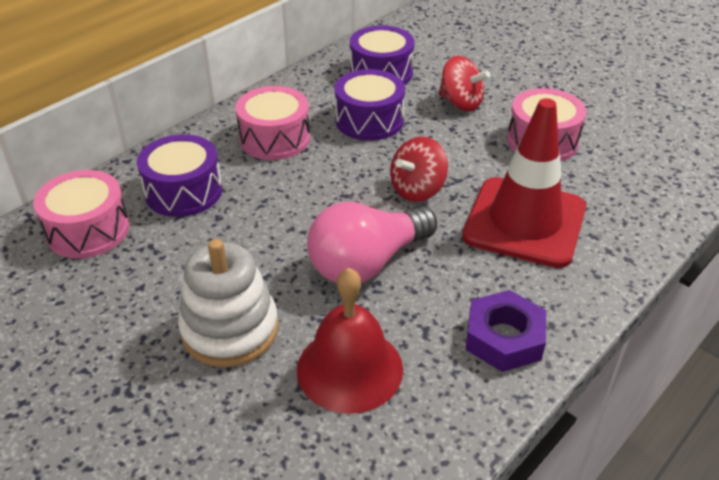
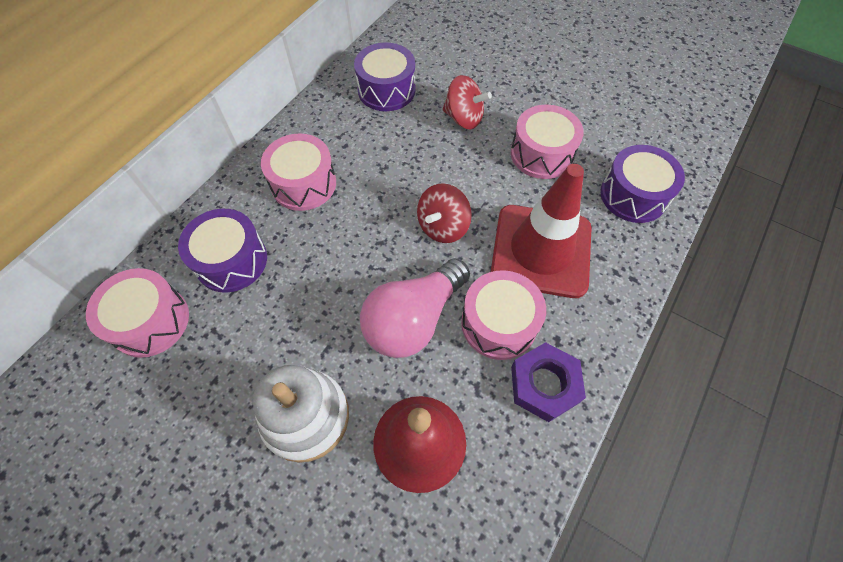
camera: 10 degrees left, 20 degrees up
purple drum [335,69,405,141] -> purple drum moved to [600,145,685,223]
none -> pink drum [461,270,546,360]

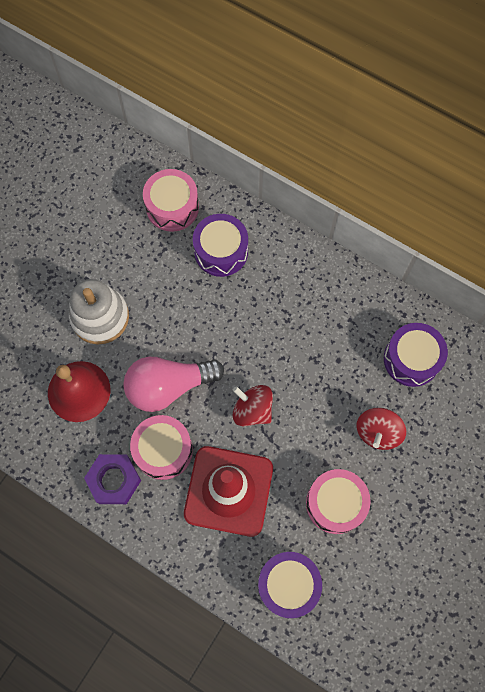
camera: 90 degrees right, 10 degrees up
pink drum [261,133,336,211] -> none
pink light bulb [360,258,470,358] -> pink light bulb turned 60 degrees counterclockwise [123,357,224,412]

